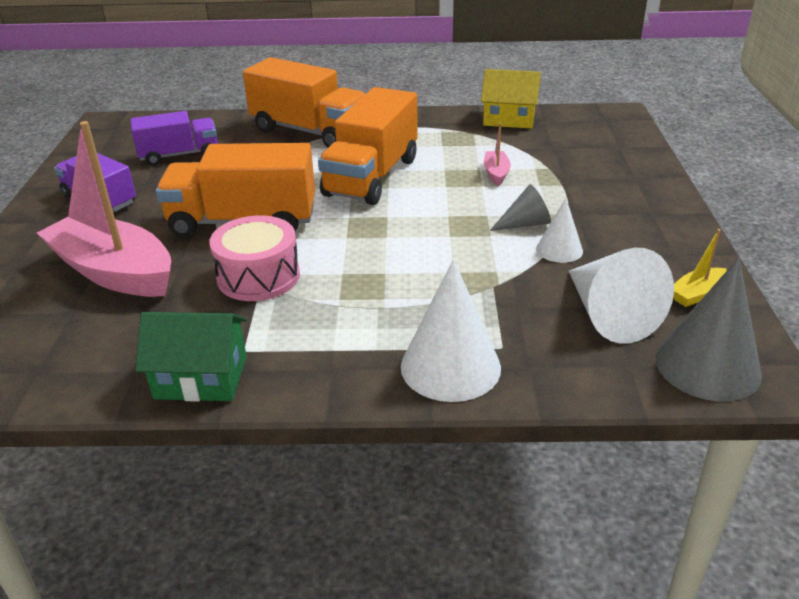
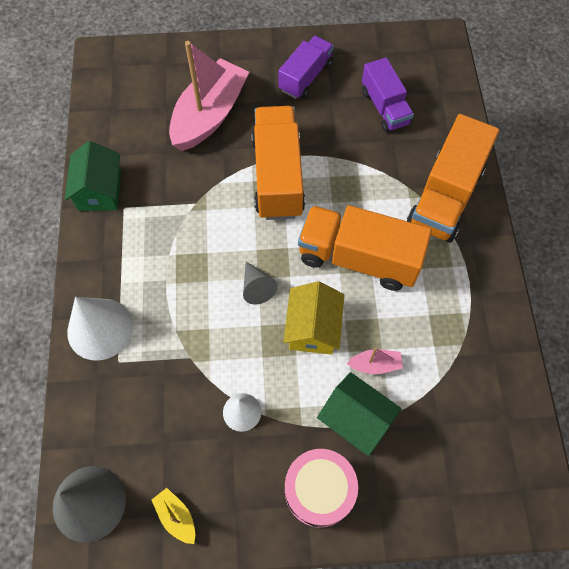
camera: 85 degrees right, 30 degrees up
pink drum [209,215,300,301] -> pink drum moved to [285,449,358,528]
yellow house [481,69,541,129] -> yellow house moved to [283,281,344,354]
grey cone [490,184,551,231] -> grey cone moved to [243,262,278,304]
white cone [569,248,674,343] -> none
none -> green house [317,372,401,456]

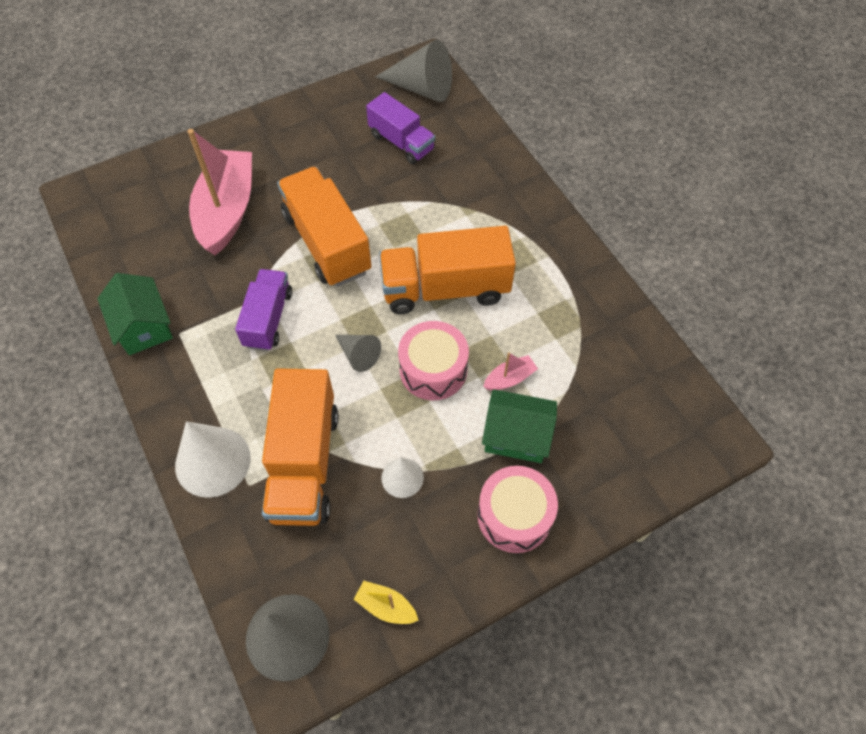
camera: 25 degrees left, 5 degrees down
purple truck [278,36,334,99] -> purple truck moved to [235,269,292,351]
yellow house [283,281,344,354] -> pink drum [398,321,469,400]
orange truck [407,114,499,243] -> orange truck moved to [262,368,339,526]
none -> grey cone [375,40,452,102]

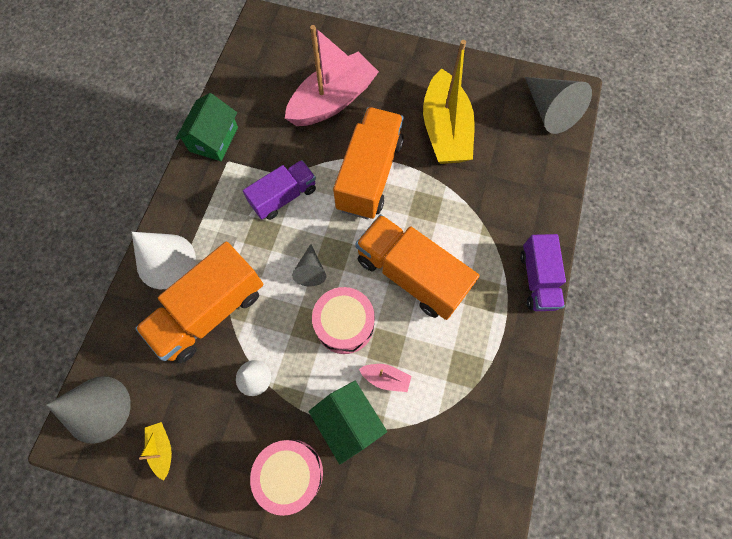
camera: 45 degrees right, 10 degrees up
purple truck [366,92,435,164] -> purple truck moved to [520,234,566,311]
none -> yellow boat [423,40,475,164]

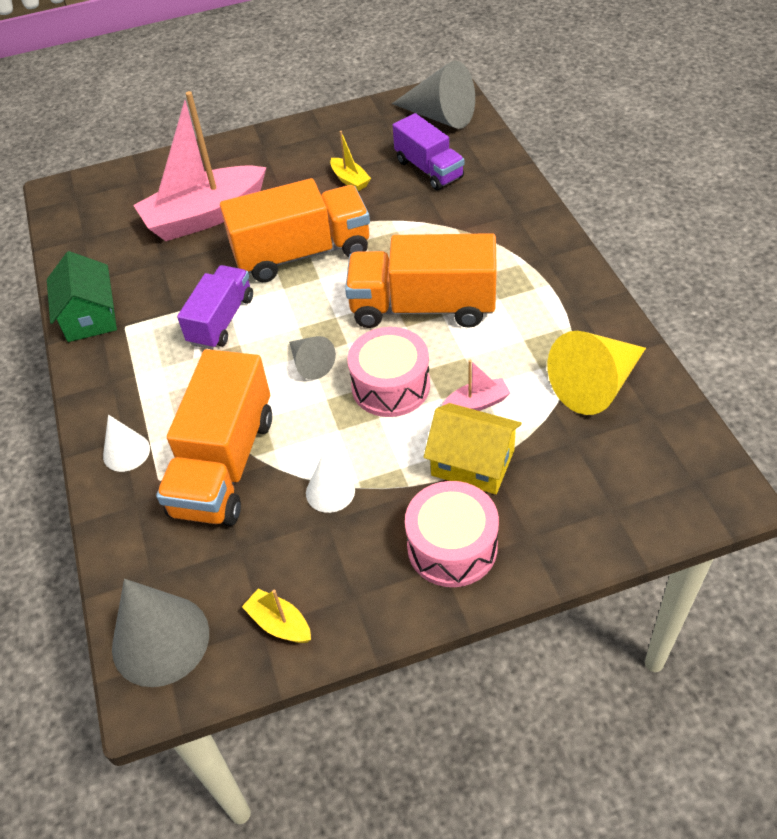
camera: 30 degrees left, 20 degrees down
white cone [132,232,196,289] -> white cone [103,415,150,472], size x0.56
pink boat [285,25,379,126] -> pink boat turned 135 degrees counterclockwise [133,91,266,241]
green house [308,381,387,464] -> yellow house [424,403,522,494]
orange truck [333,107,404,219] -> orange truck turned 90 degrees clockwise [220,178,370,282]
yellow boat [423,40,475,164] -> yellow boat [330,131,371,191], size x0.41
purple truck [520,234,566,311] -> purple truck moved to [393,113,464,190]
none -> yellow cone [547,331,646,415]

